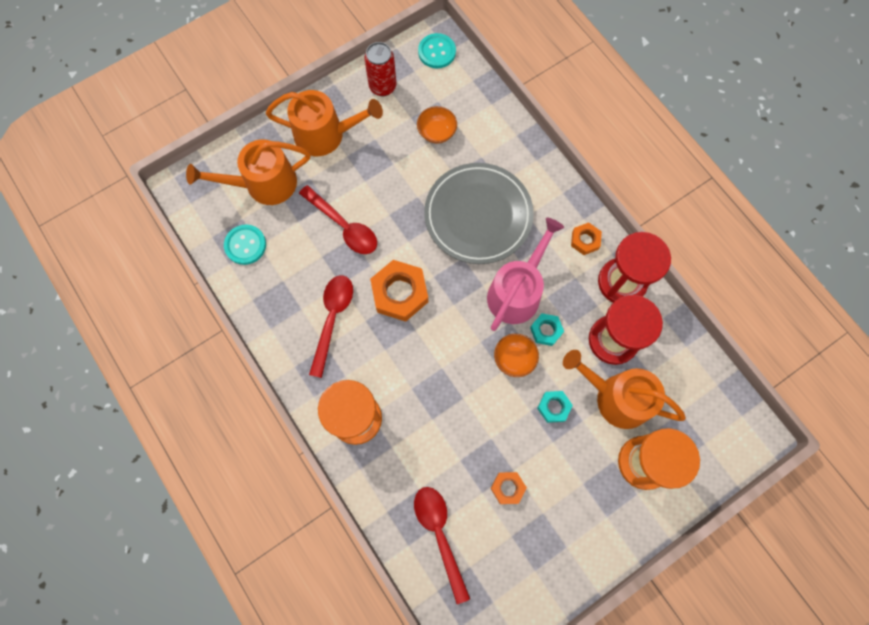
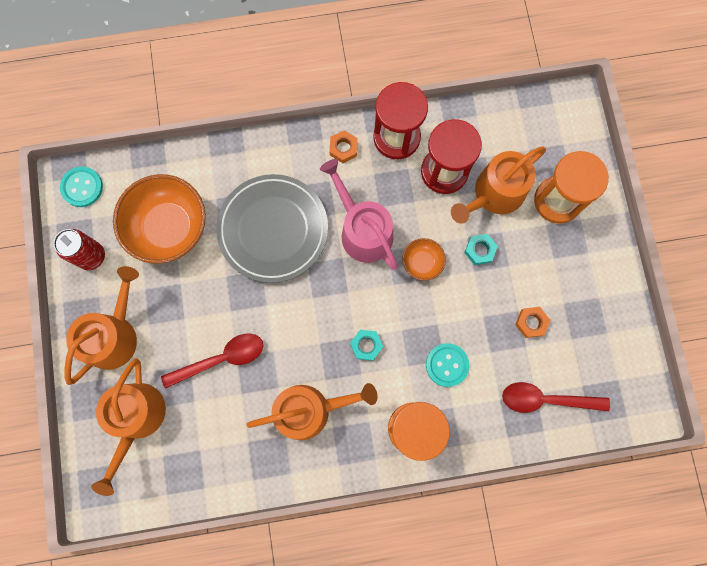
camera: 65 degrees left, 5 degrees up
turquoise button [224,224,266,265] -> turquoise button moved to [426,343,470,387]
red spoon [309,275,353,378] -> orange watering can [247,383,377,440]
orange nut [370,260,428,322] -> none
orange bowl [417,106,457,143] -> orange bowl [113,174,206,264], size x2.10
turquoise nut [530,313,564,346] -> turquoise nut moved to [350,330,383,361]

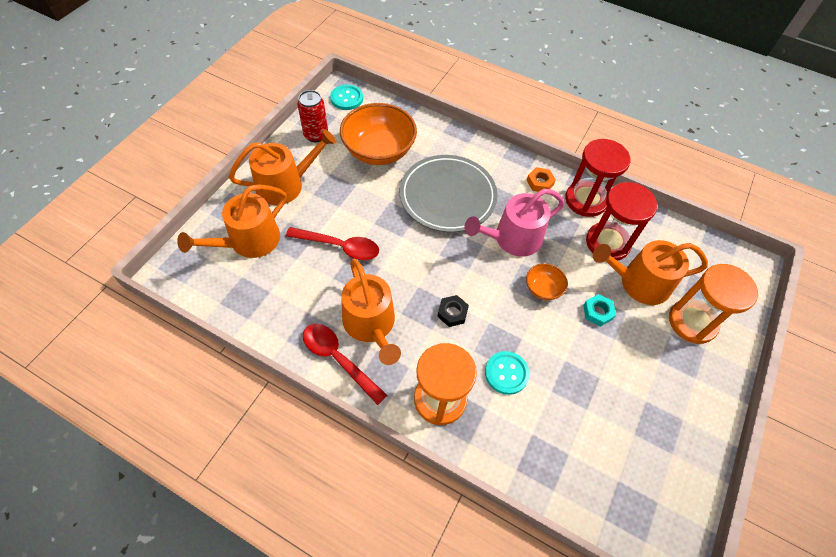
camera: 35 degrees right, 20 degrees down
orange watering can [247,383,377,440] -> orange watering can turned 45 degrees clockwise [341,259,401,365]
pink watering can [320,159,398,270] -> pink watering can turned 120 degrees counterclockwise [464,189,565,257]
turquoise nut [350,330,383,361] -> black nut [437,295,469,327]
red spoon [502,382,610,413] -> red spoon moved to [303,324,387,405]
orange nut [515,307,550,338] -> none

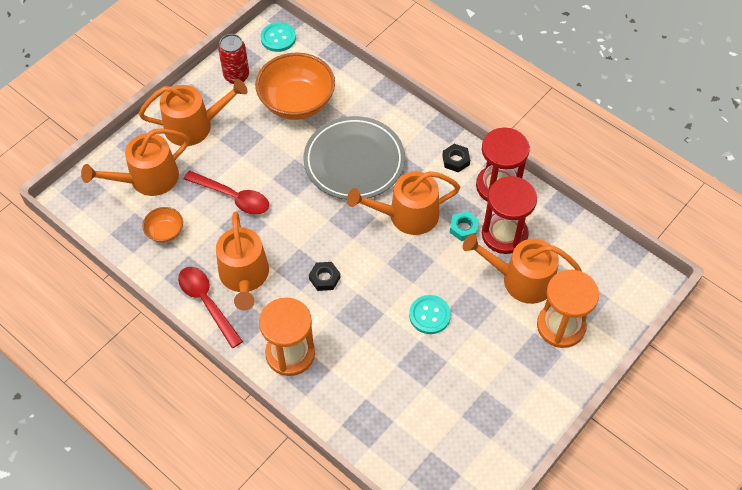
camera: 15 degrees right, 0 degrees up
pink watering can [464,189,565,257] -> orange watering can [347,171,460,235]
turquoise button [485,351,530,395] -> turquoise button moved to [409,295,451,334]
orange bowl [526,263,568,300] -> orange bowl moved to [142,207,183,243]
orange nut [527,167,556,192] -> black nut [442,144,470,172]
turquoise nut [583,294,616,327] -> turquoise nut moved to [450,211,479,241]

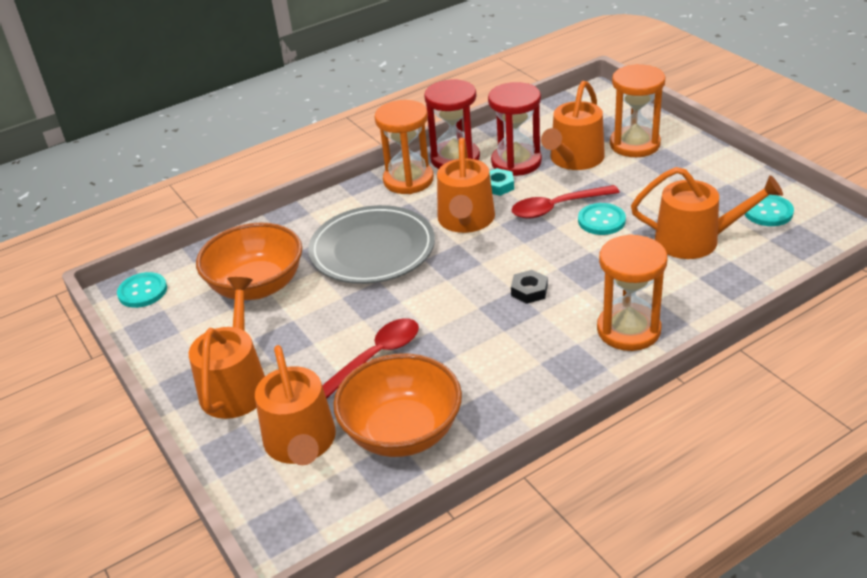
camera: 70 degrees left, 20 degrees down
orange bowl [142,207,183,243] -> orange bowl [333,353,462,457], size x2.10
red spoon [178,267,243,348] -> red spoon moved to [512,185,620,219]
orange watering can [216,212,269,311] -> orange watering can moved to [631,167,783,259]
red can [218,34,249,84] -> none
black nut [442,144,470,172] -> orange hourglass [375,100,434,194]
none -> turquoise button [745,195,794,226]

